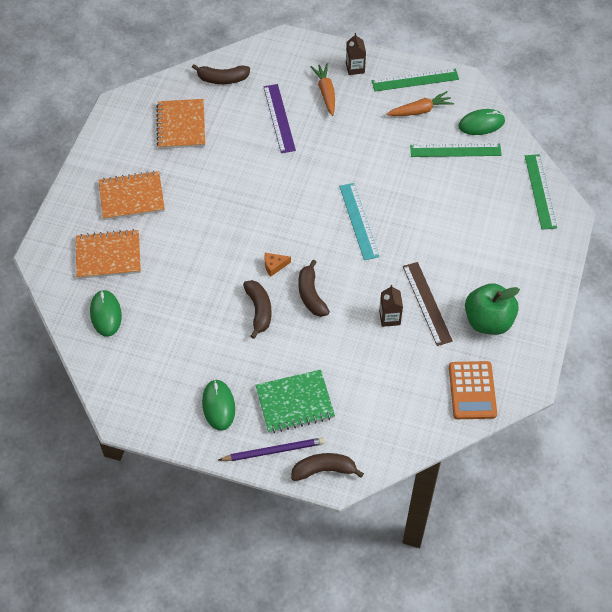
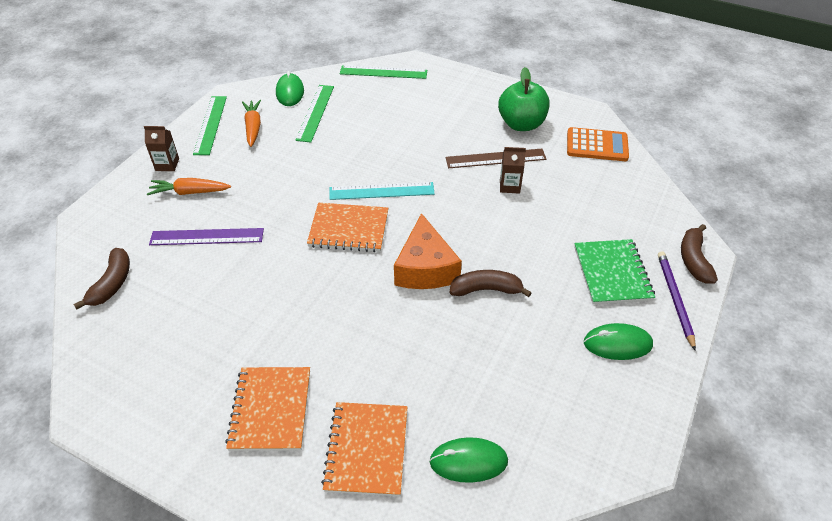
camera: 80 degrees left, 10 degrees down
orange notebook [156,99,205,149] -> orange notebook moved to [307,203,388,252]
orange cheese [264,253,291,277] -> orange cheese [394,213,462,289], size x2.38
brown banana [298,260,330,317] -> none

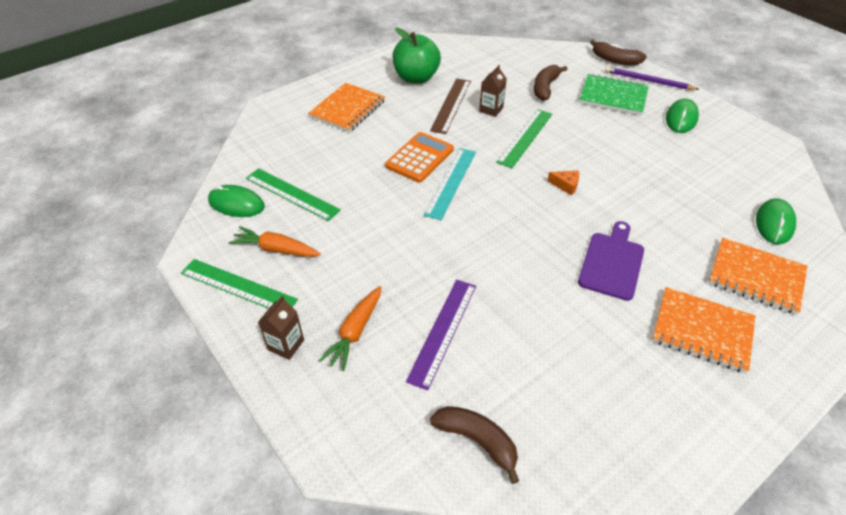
camera: 65 degrees left, 0 degrees up
orange notebook [307,203,388,252] -> orange notebook moved to [308,83,385,132]
green ruler [340,65,427,79] -> green ruler moved to [496,109,552,168]
orange cheese [394,213,462,289] -> orange cheese [547,170,579,195], size x0.42
brown banana [449,270,532,297] -> brown banana moved to [534,65,568,101]
orange calculator [567,127,629,161] -> orange calculator moved to [385,132,454,183]
none -> purple cutting board [578,221,644,301]

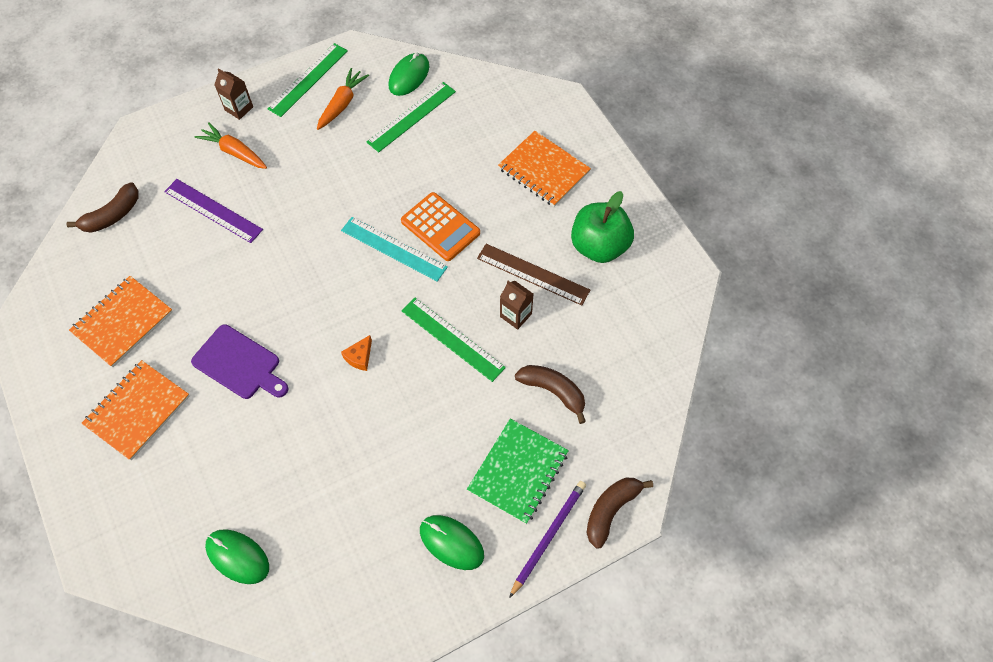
camera: 100 degrees right, 15 degrees up
orange notebook [709,237,807,315] -> orange notebook moved to [69,276,173,367]

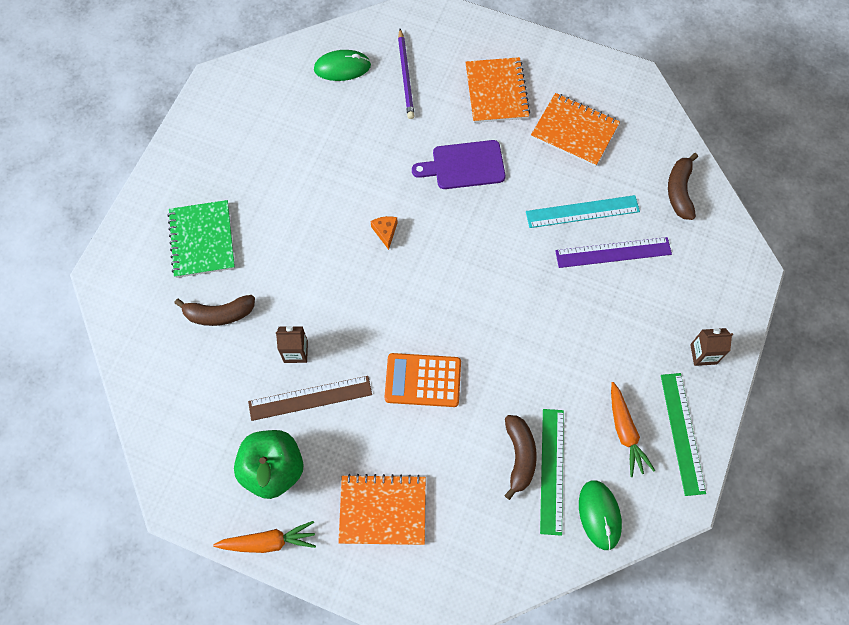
camera: 140 degrees right, 5 degrees up
orange notebook [69,276,173,367] -> orange notebook turned 60 degrees counterclockwise [531,93,620,167]
orange carrot [195,123,267,169] -> orange carrot moved to [213,521,316,553]
turquoise ruler [341,217,448,282] -> turquoise ruler moved to [526,195,640,228]
green ruler [402,298,506,382] -> none
green mouse [420,515,484,570] -> none
purple pencil [509,481,586,598] -> purple pencil moved to [398,29,415,119]
brown banana [587,478,653,549] -> brown banana moved to [504,415,537,500]

